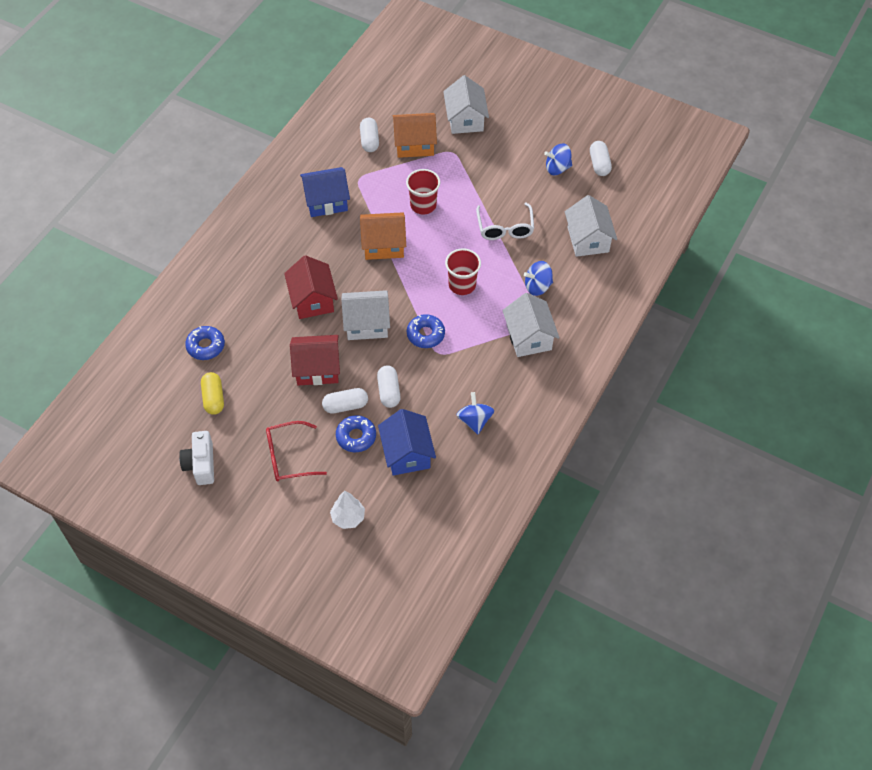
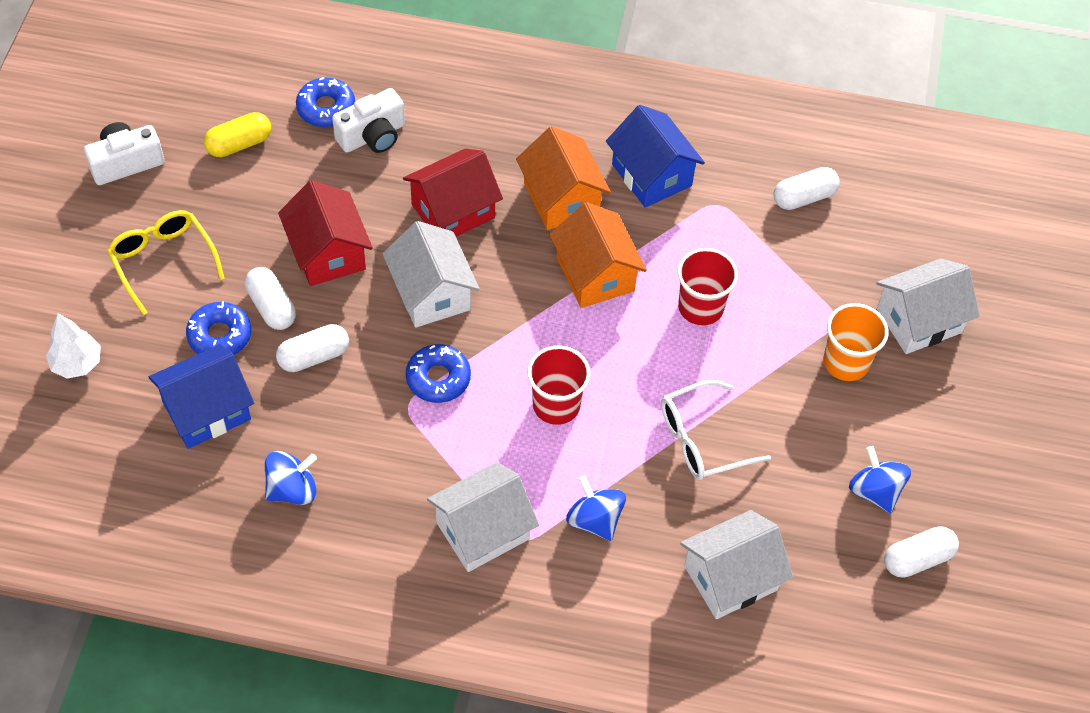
camera: 70 degrees right, 0 degrees up
red glasses [266,421,327,481] -> yellow glasses [107,210,225,315]
orange house [393,113,437,158] -> orange house moved to [516,126,611,230]
none -> white camera [332,88,405,153]
none -> orange cup [823,303,889,381]

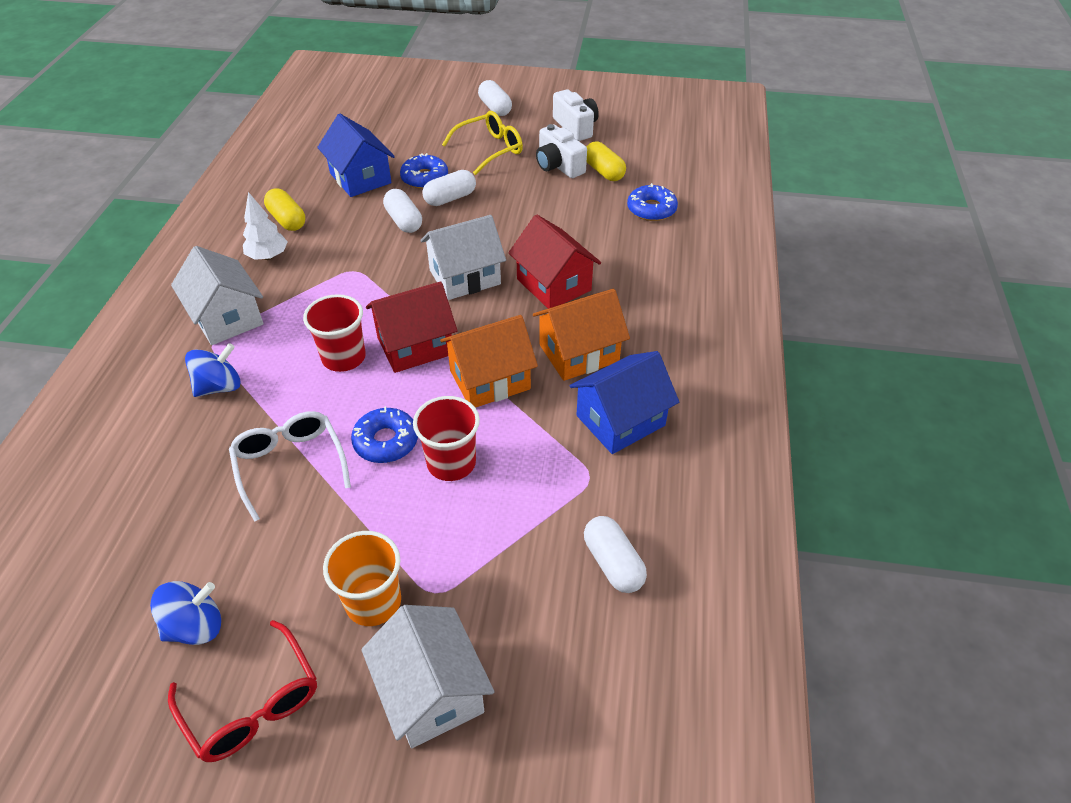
camera: 90 degrees right, 10 degrees down
white tree [46,314,101,379] -> white tree moved to [243,192,288,260]
blue spinning top [265,451,317,505] -> yellow capsule [264,188,305,231]
red house [278,180,373,286] -> red house moved to [366,281,458,373]
white camera [332,88,405,153] -> white camera moved to [536,124,587,178]
blue donut [406,344,471,403] -> blue donut moved to [351,406,418,463]
white house [680,510,793,619] -> none
white capsule [884,526,959,578] -> white capsule moved to [478,80,512,116]
none -> red glasses [168,620,317,762]

